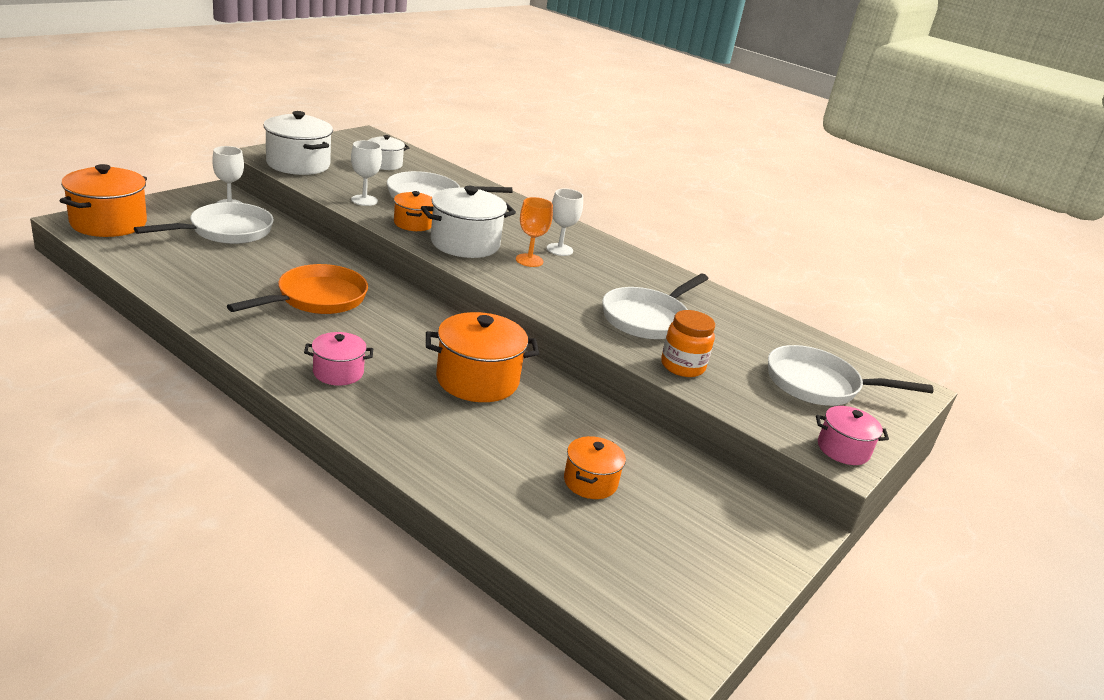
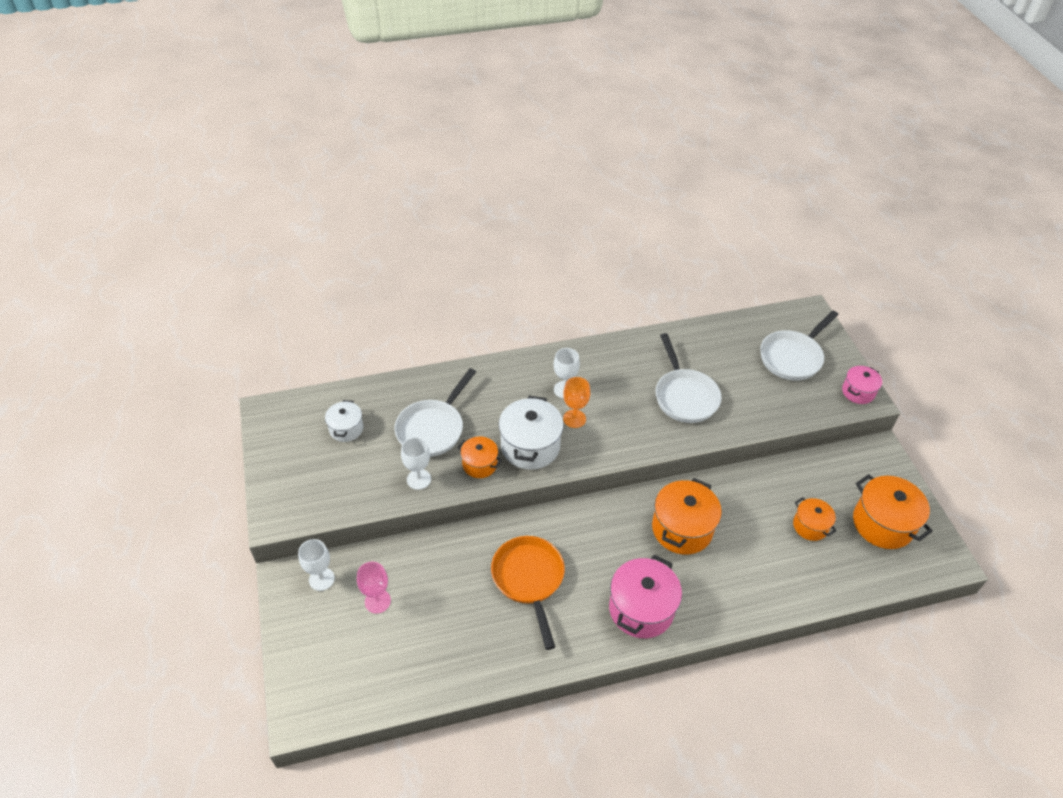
camera: 50 degrees left, 20 degrees up
orange pot [60,164,147,237] -> orange pot moved to [853,474,933,549]
white pan [134,202,274,244] -> pink goblet [357,562,391,614]
white pot [264,111,333,175] -> none
pink pot [304,332,373,386] -> pink pot [609,555,682,638], size x1.72
orange jar [661,310,715,377] -> none

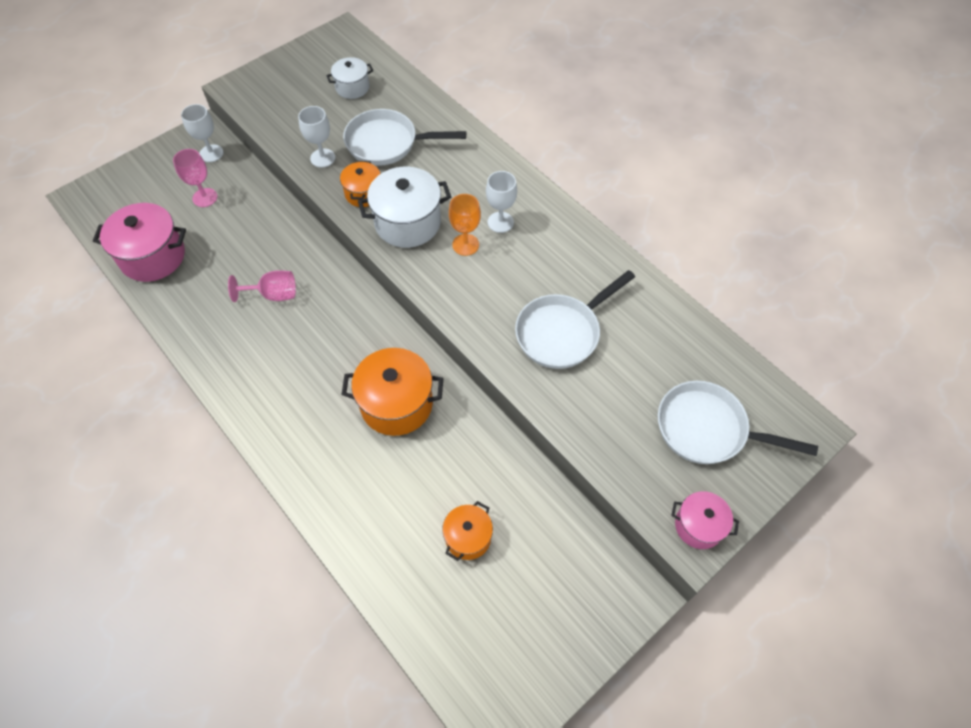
camera: 65 degrees right, 10 degrees up
orange pan [491,536,565,650] -> pink goblet [228,270,296,302]
pink pot [609,555,682,638] -> pink pot moved to [93,203,186,282]
orange pot [853,474,933,549] -> none

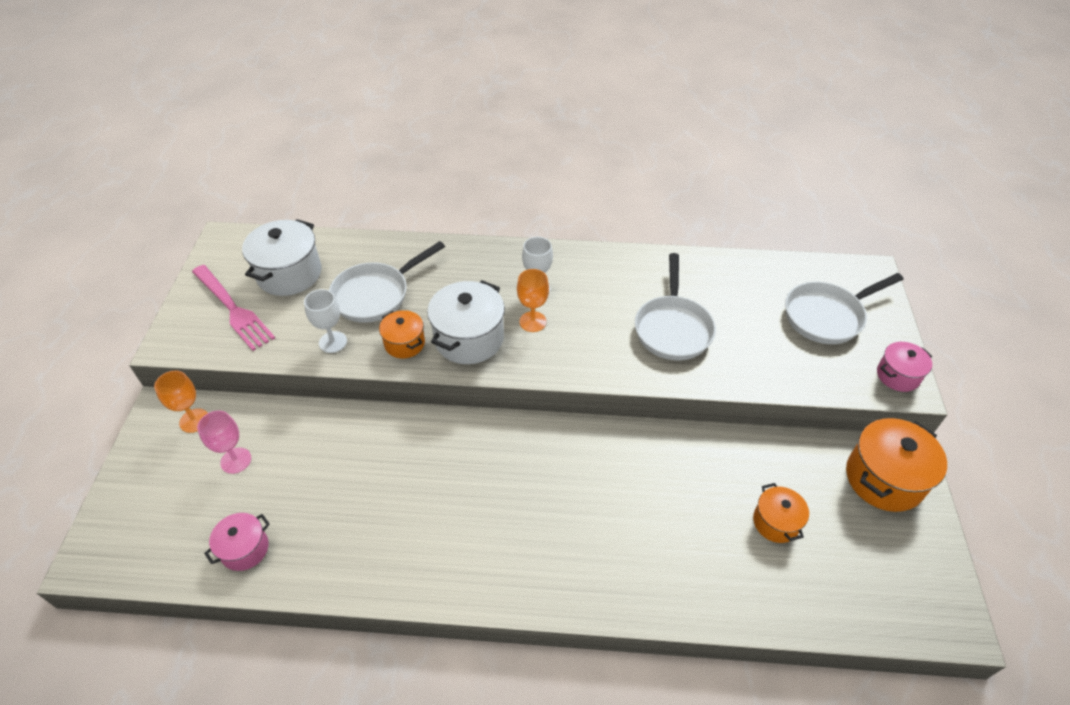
camera: 45 degrees left, 10 degrees down
pink pot [93,203,186,282] -> pink pot [204,513,270,571], size x0.58
white goblet [181,104,223,162] -> orange goblet [154,370,207,433]
pink goblet [228,270,296,302] -> none
white pot [326,57,373,99] -> white pot [242,219,321,296], size x1.72
orange pot [341,348,443,436] -> orange pot moved to [846,418,947,512]
none -> pink fork [192,265,275,351]

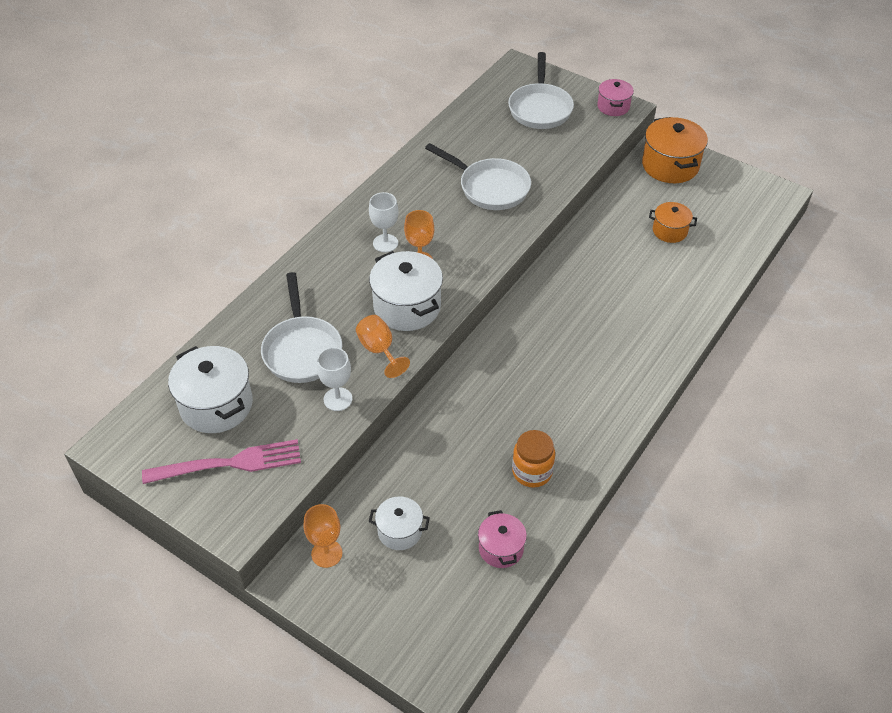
camera: 60 degrees left, 0 degrees up
pink goblet [197,411,251,474] -> white pot [369,496,430,550]
orange pot [379,310,425,358] -> orange goblet [356,315,410,378]
none -> orange jar [512,430,555,488]

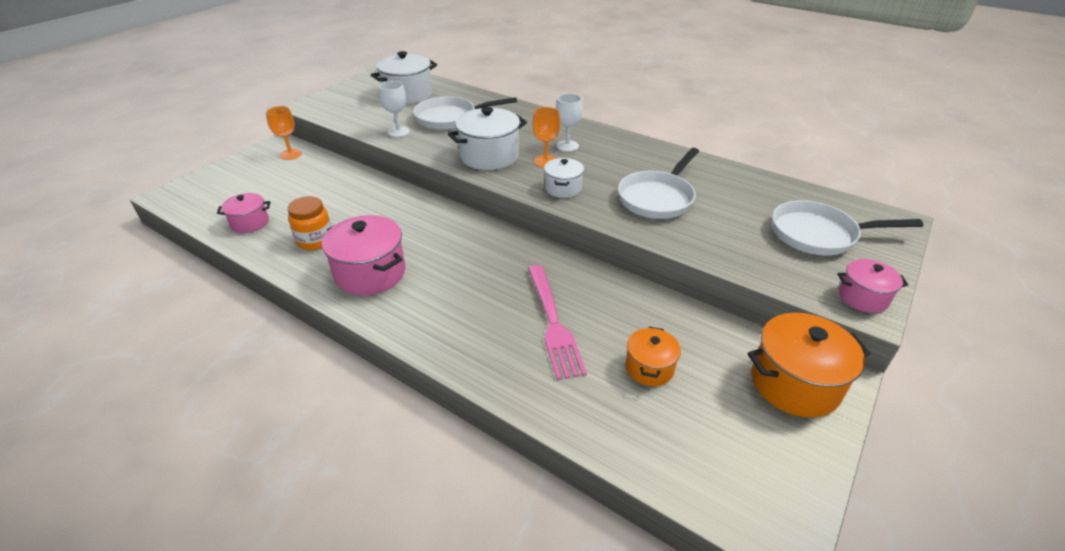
camera: 90 degrees right, 10 degrees down
pink fork [142,439,301,484] -> pink fork moved to [528,265,587,380]
orange goblet [356,315,410,378] -> none
white pot [369,496,430,550] -> white pot moved to [544,158,584,198]
none -> pink pot [322,215,405,295]

